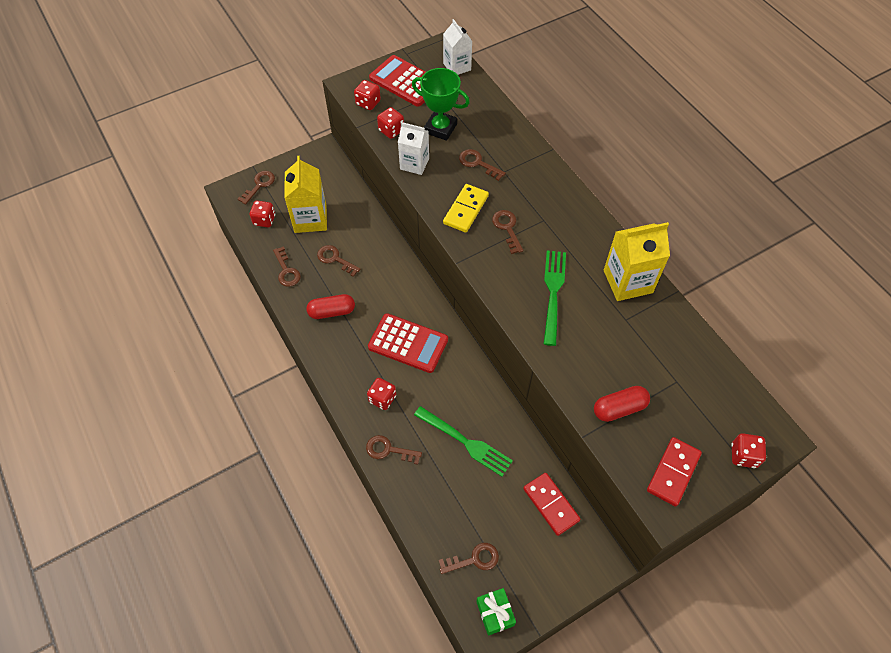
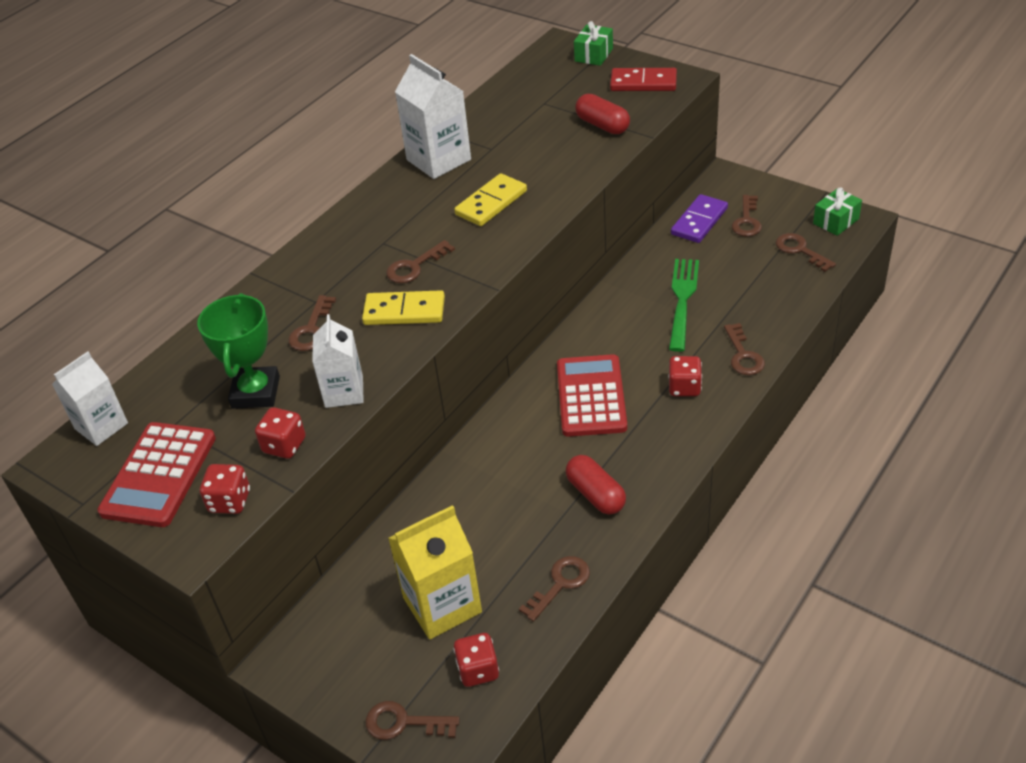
camera: 110 degrees left, 15 degrees down
brown key [317,245,361,277] -> brown key moved to [732,195,762,237]
red domino [523,473,581,536] -> purple domino [671,194,728,243]
green fork [544,250,566,346] -> yellow domino [454,173,527,226]
yellow carton [604,222,670,301] -> white carton [395,54,471,179]
red dice [731,433,766,468] -> green gift [574,21,613,66]

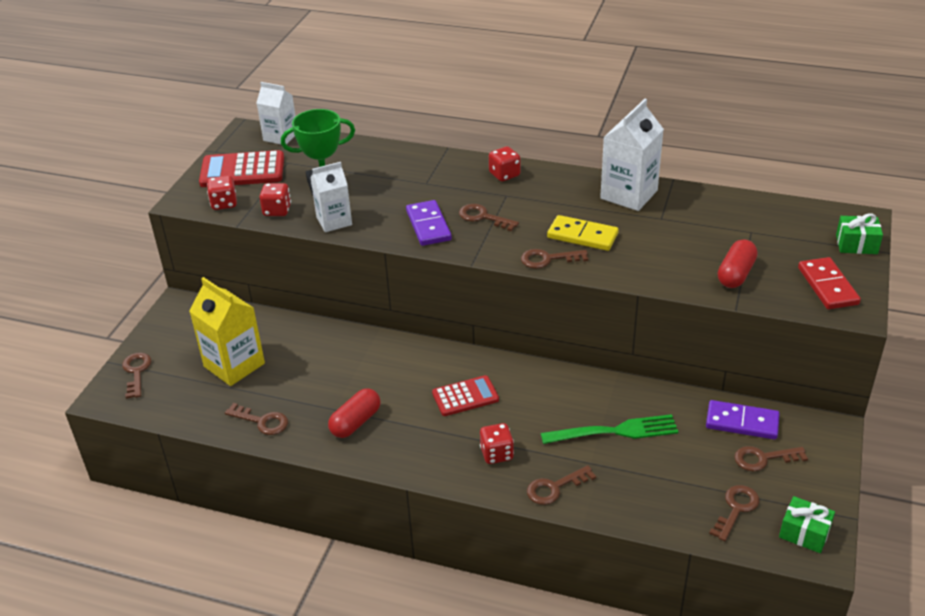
camera: 70 degrees right, 5 degrees down
brown key [288,295,336,351] -> brown key moved to [521,249,588,269]
yellow domino [362,290,445,325] -> purple domino [406,200,452,246]
red dice [453,633,499,687] -> red dice moved to [489,146,520,182]
red calculator [557,354,627,437] -> red calculator [432,375,499,416], size x0.66

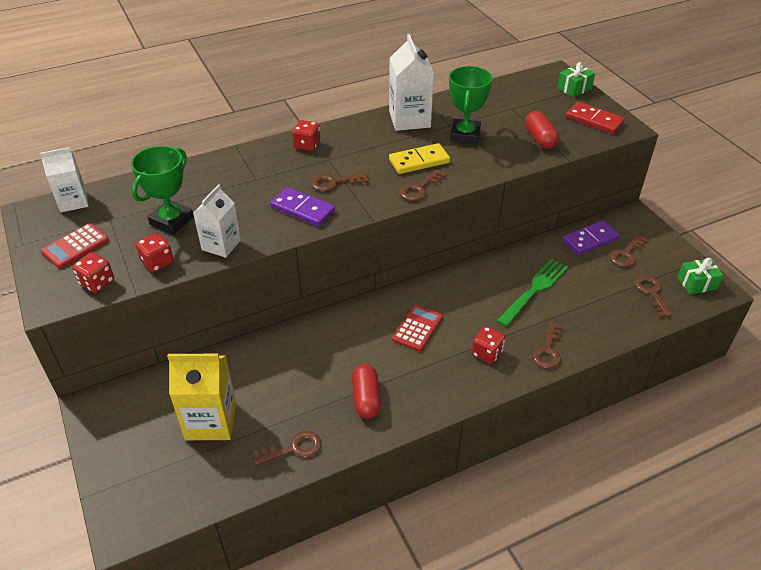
camera: 45 degrees left, 5 degrees up
brown key [122,353,151,399] -> none
red calculator [199,150,284,187] -> red calculator [41,223,109,268], size x0.66
none -> green trophy [449,66,493,144]

